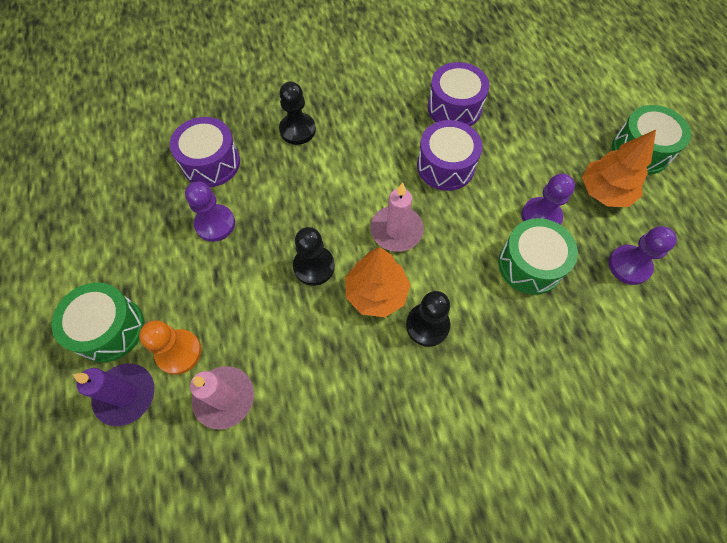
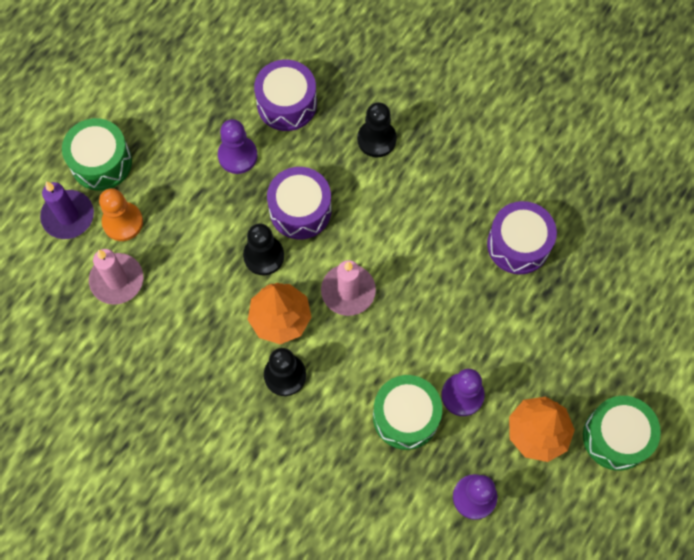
camera: 50 degrees right, 5 degrees up
purple drum [417,120,482,191] -> purple drum moved to [267,167,331,239]

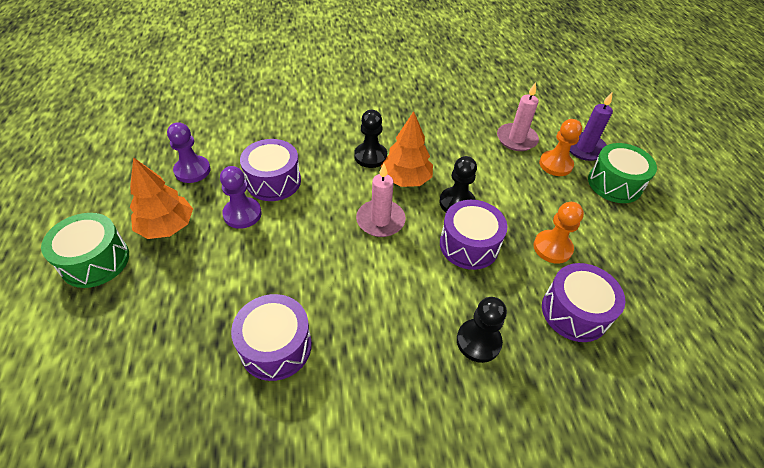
camera: 135 degrees right, 20 degrees down
purple pawn [218,119,258,174] -> orange pawn [533,202,584,264]
green drum [373,375,442,450] -> purple drum [240,139,301,201]

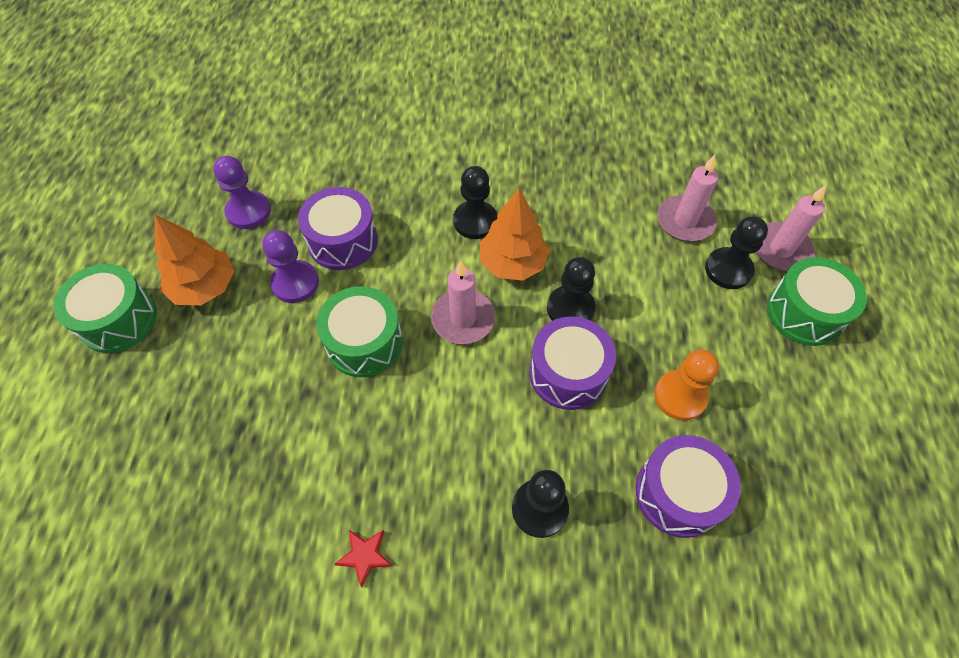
camera: 15 degrees right, 10 degrees up
purple drum [231,294,312,381] -> none
orange pawn [539,119,582,176] -> black pawn [705,216,768,289]
purple candle [570,92,613,161] -> pink candle [756,185,826,271]
none -> green drum [316,286,403,377]
none -> red star [334,530,392,588]

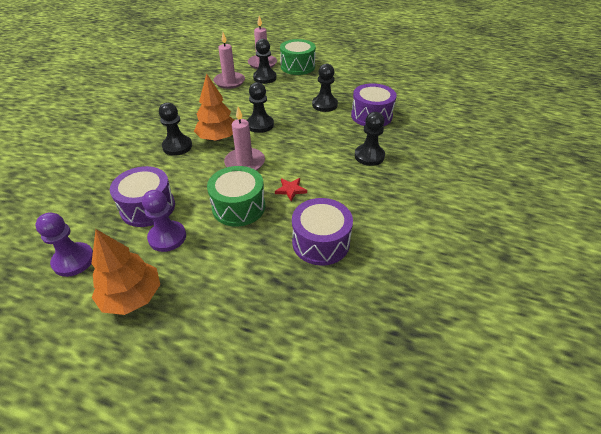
camera: 75 degrees left, 15 degrees down
green drum [54,264,157,353] -> none
red star [334,530,392,588] -> red star moved to [275,178,307,201]
purple drum [529,316,616,410] -> purple drum moved to [292,198,353,266]
orange pawn [654,349,719,421] -> black pawn [312,64,338,112]

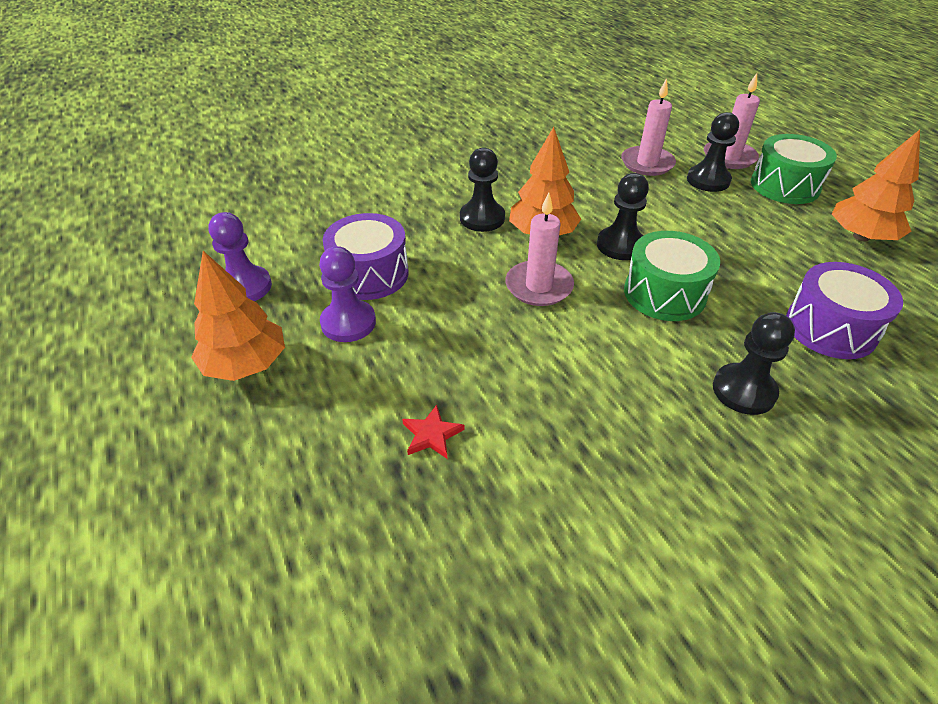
camera: 45 degrees right, 0 degrees up
green drum [207,166,265,227] -> green drum moved to [624,231,720,321]
red star [275,178,307,201] -> red star moved to [402,405,465,459]
purple drum [292,198,353,266] -> none
black pawn [312,64,338,112] -> none
none -> orange tree [832,130,920,241]

